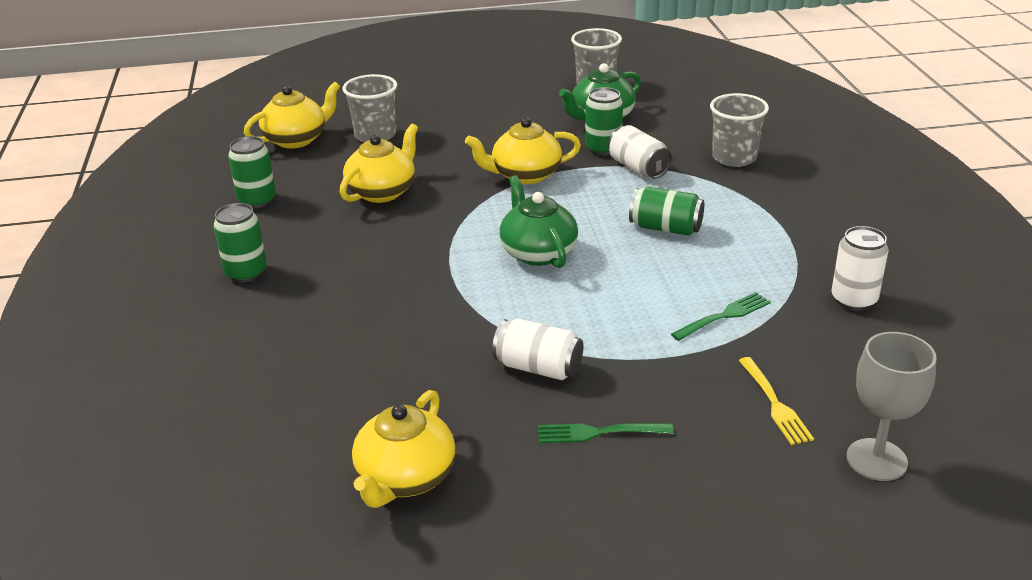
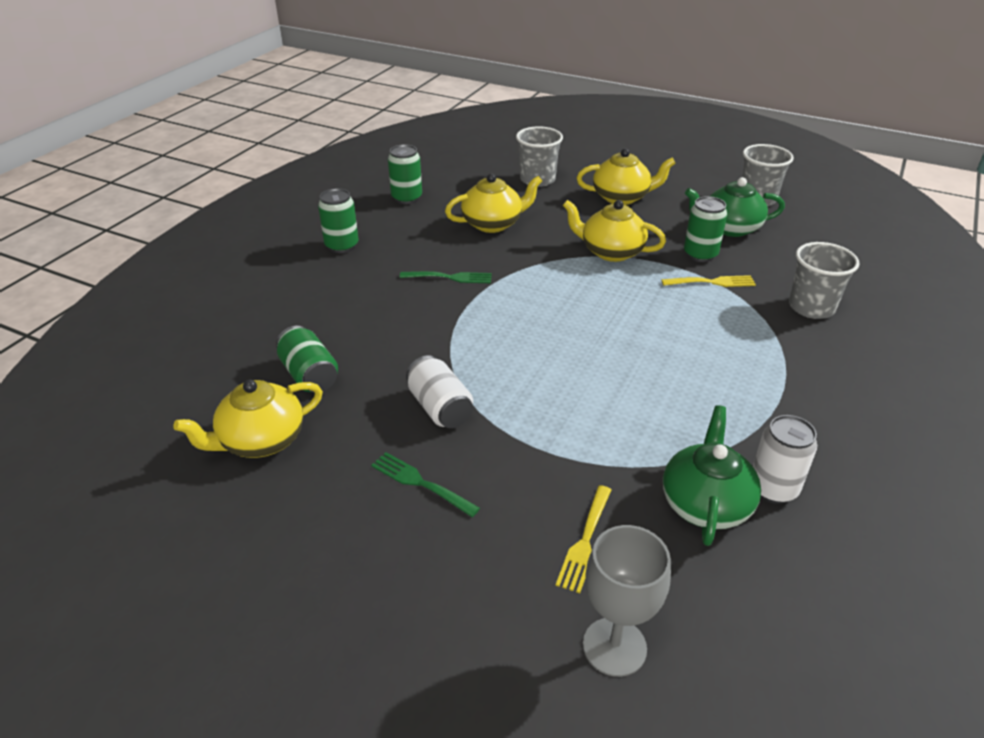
camera: 35 degrees right, 5 degrees up
yellow teapot [244,82,340,149] -> yellow teapot moved to [577,148,676,205]
green teapot [499,175,578,268] -> green teapot moved to [663,405,761,546]
white can [608,125,672,179] -> yellow fork [662,275,756,287]
green can [629,187,704,236] -> green can moved to [276,326,338,393]
green fork [671,292,771,341] -> green fork moved to [400,271,492,283]

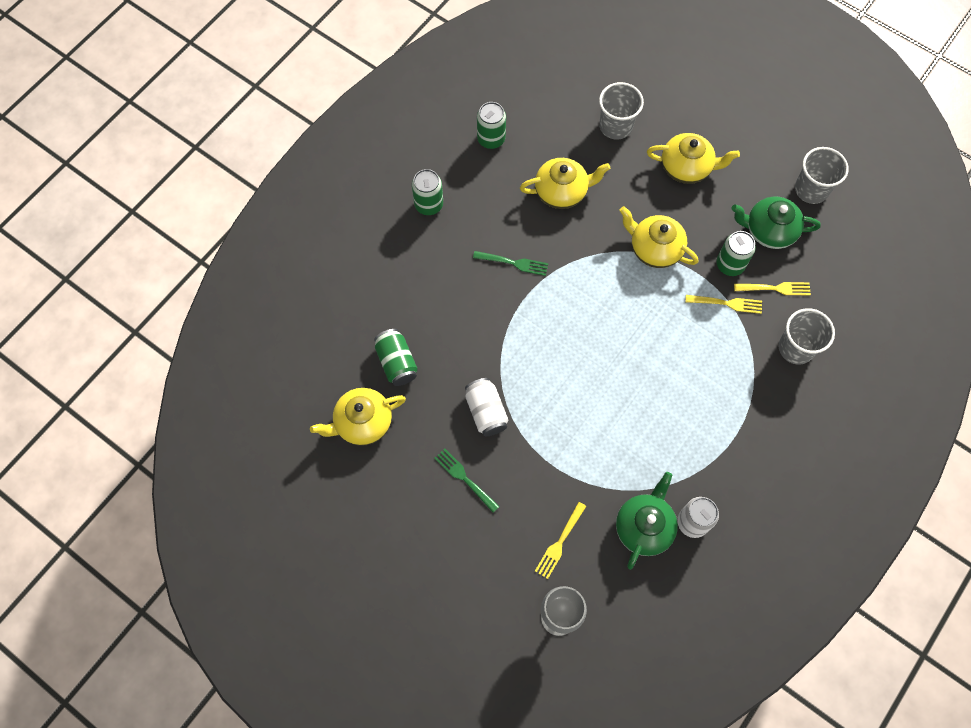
camera: 10 degrees right, 30 degrees up
none -> yellow fork [734,282,811,295]

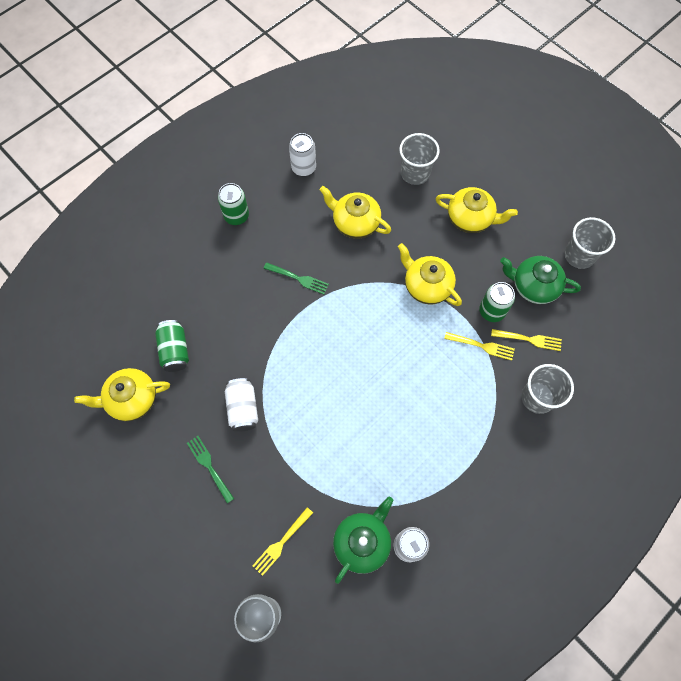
camera: 10 degrees right, 0 degrees up
green can [477,102,506,149] -> white can [289,133,316,177]
yellow teapot [520,158,610,209] -> yellow teapot turned 150 degrees counterclockwise [320,186,391,239]

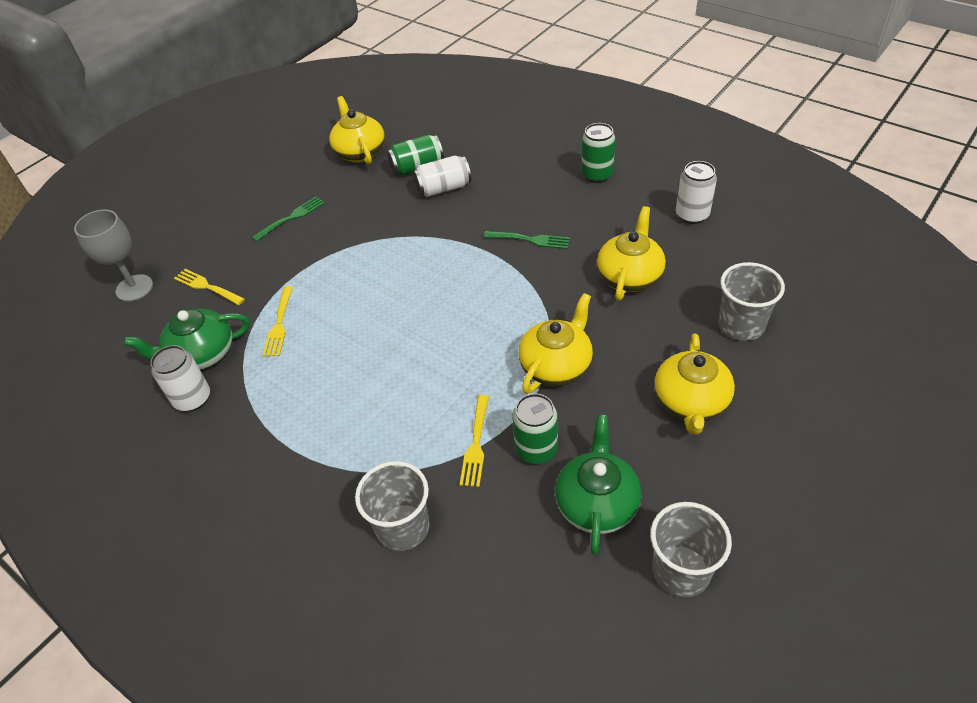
camera: 85 degrees right, 20 degrees down
white can [225,378,258,432] -> white can moved to [413,156,471,197]
green fork [264,262,329,294] -> green fork turned 90 degrees counterclockwise [484,231,570,249]
green teapot [333,497,393,584] -> green teapot turned 135 degrees clockwise [124,309,250,370]
yellow fork [491,329,562,351] -> yellow fork moved to [262,286,293,357]

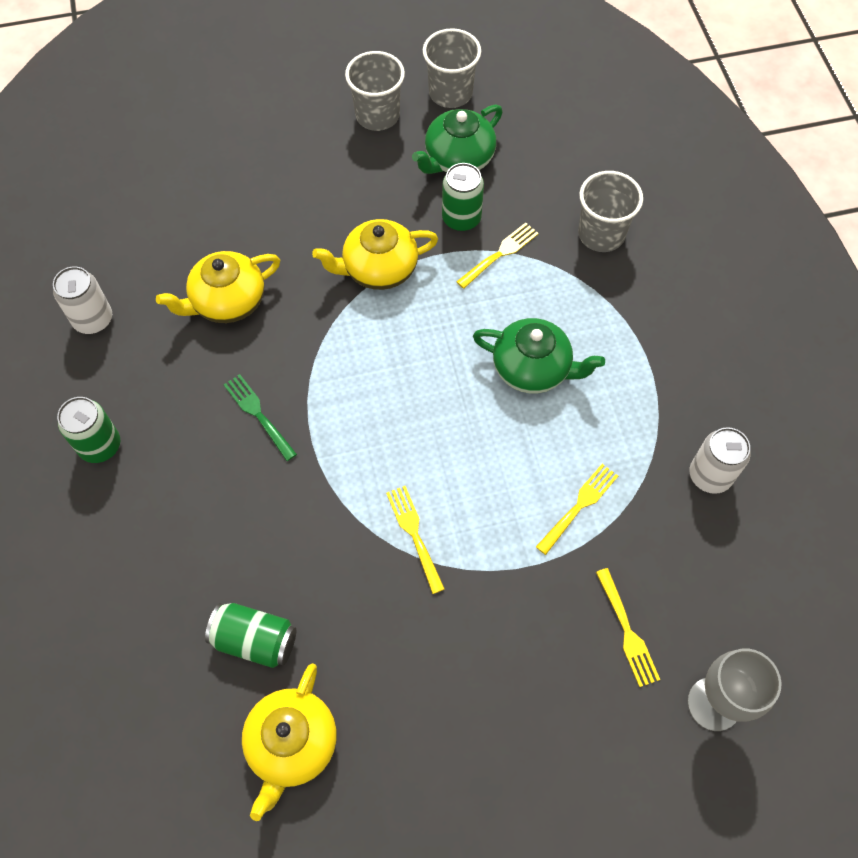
camera: 145 degrees left, 15 degrees up
green teapot [124,309,250,370] -> green teapot moved to [473,318,605,393]
green fork [252,197,325,242] -> none
white can [413,156,471,197] -> none
yellow teapot [654,333,735,435] -> none
grey cup [718,262,785,341] -> grey cup moved to [345,51,405,131]
none -> yellow fork [386,486,445,594]

